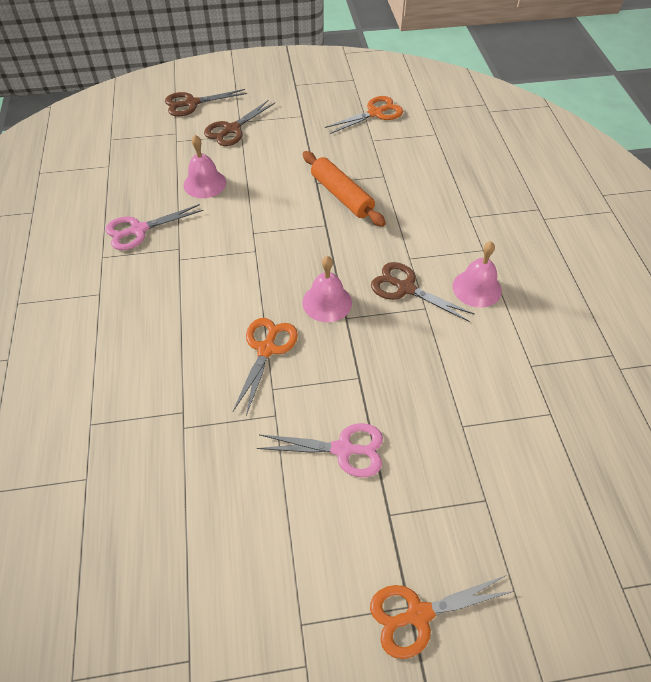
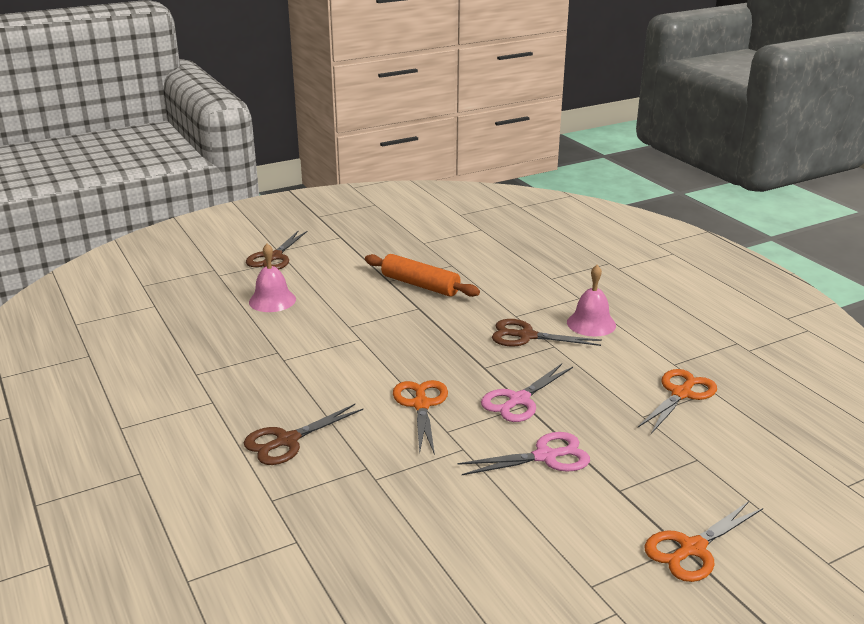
camera: 20 degrees left, 25 degrees down
pink scissors [105,204,203,250] -> pink scissors moved to [481,364,573,422]
brown scissors [165,89,247,117] -> brown scissors moved to [244,404,363,465]
pink bell [302,256,352,322] -> none
orange scissors [325,96,403,134] -> orange scissors moved to [638,369,717,434]

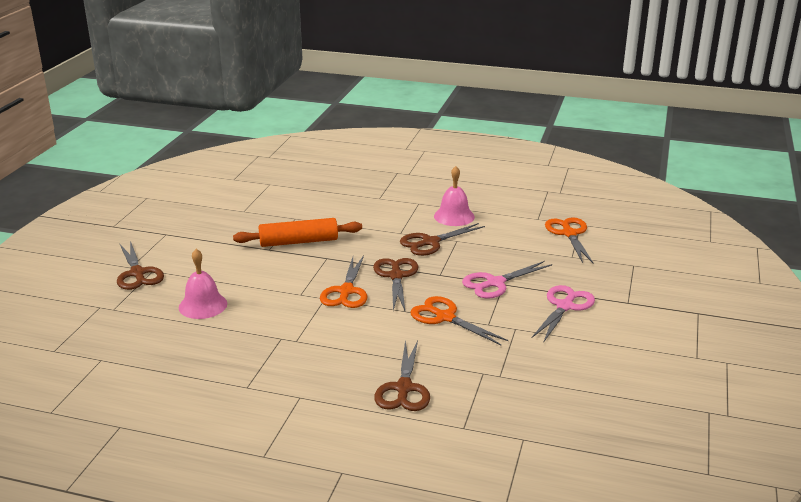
camera: 45 degrees left, 0 degrees up
pink scissors [481,364,573,422] -> pink scissors turned 60 degrees clockwise [462,261,552,299]
orange scissors [644,501,763,582] -> orange scissors moved to [320,255,367,308]
none -> brown scissors [373,258,419,311]

